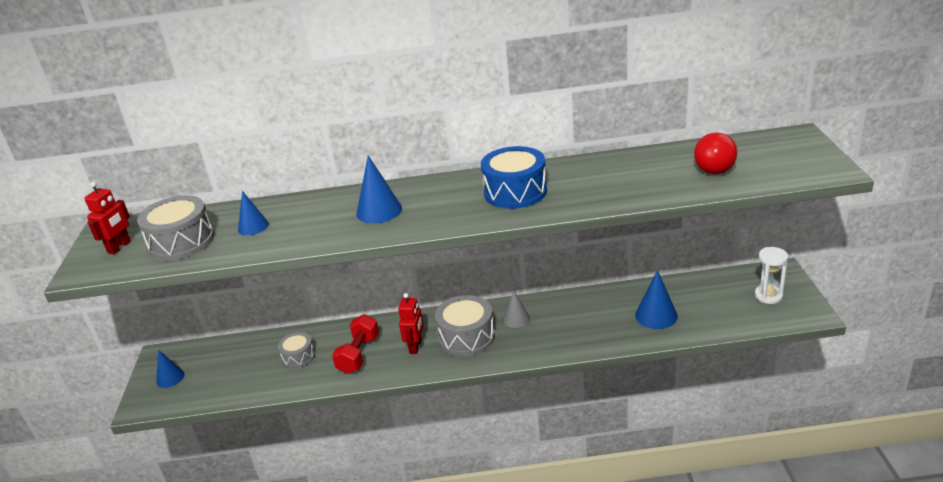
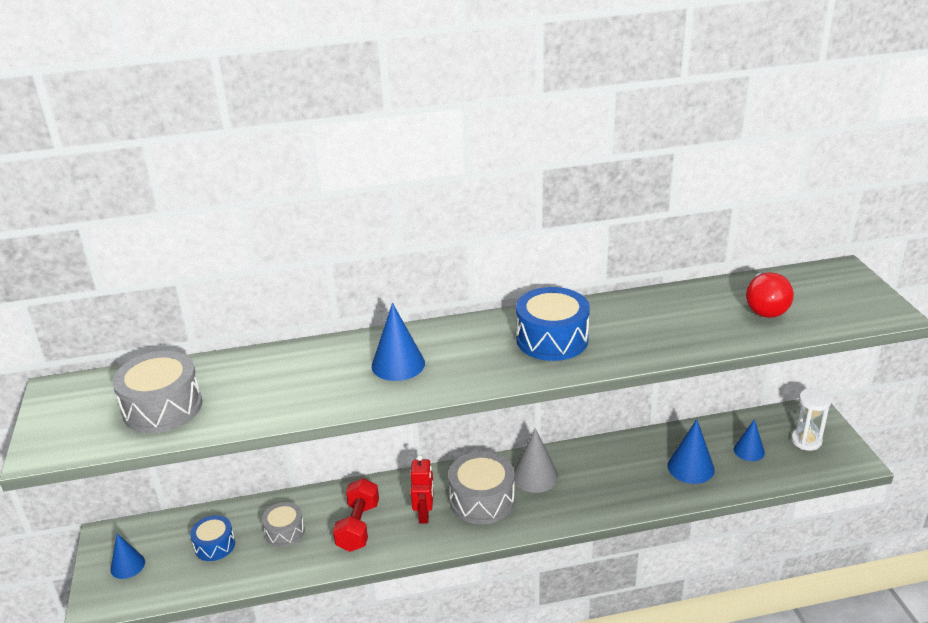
camera: 10 degrees left, 0 degrees up
red robot [84,182,131,254] -> none
blue cone [238,191,269,235] -> blue cone moved to [734,419,765,461]
grey cone [503,290,530,328] -> grey cone [514,428,558,493], size x1.50
none -> blue drum [190,515,235,561]

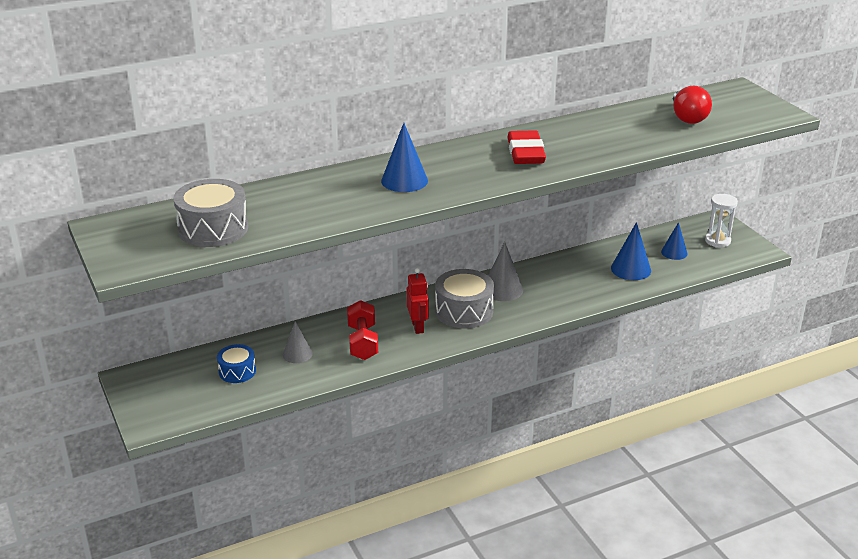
camera: 15 degrees left, 0 degrees up
blue cone [111,534,145,579] -> none
grey drum [262,502,305,547] -> grey cone [283,321,313,363]
blue drum [516,287,590,361] -> red eraser [507,130,546,164]

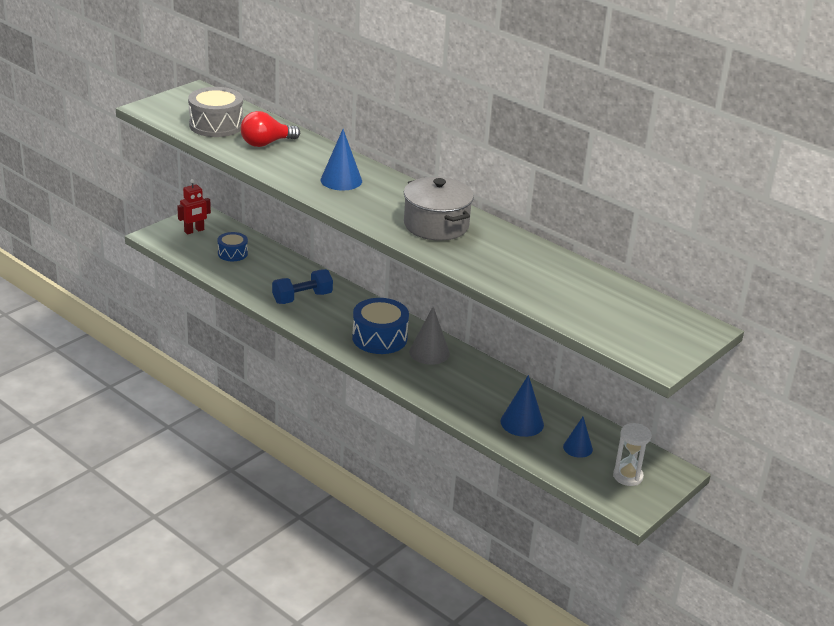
camera: 65 degrees right, 0 degrees up
grey cone [283,321,313,363] -> none
red dumbbell [347,300,378,360] -> blue dumbbell [272,269,333,304]
red robot [407,268,429,334] -> red robot moved to [177,179,211,234]
grey drum [435,269,494,328] -> blue drum [352,298,409,354]
red eraser [507,130,546,164] -> grey pot [404,177,474,241]
red light bulb [673,86,712,124] -> red light bulb moved to [241,111,300,147]

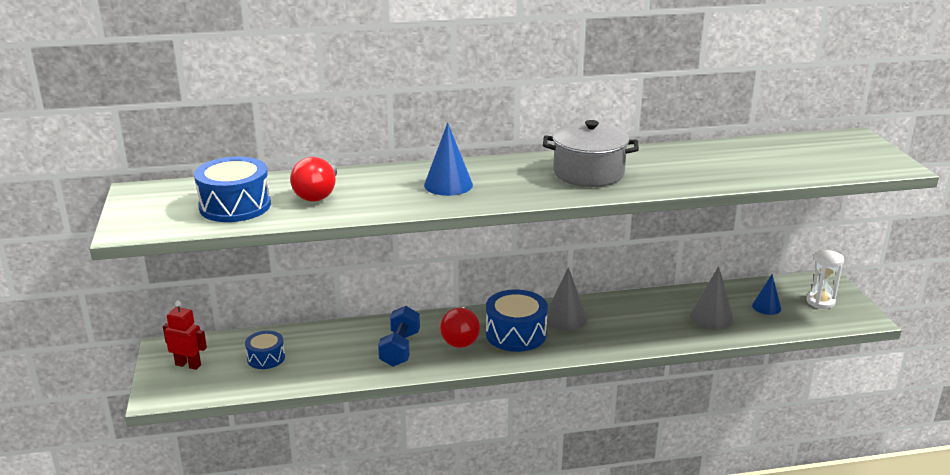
camera: 50 degrees left, 5 degrees down
red robot [177,179,211,234] -> red robot turned 75 degrees counterclockwise [163,301,207,370]
grey drum [188,87,243,137] -> blue drum [194,156,271,222]
blue cone [501,375,544,437] -> grey cone [690,266,734,329]
none -> red light bulb [440,307,480,348]

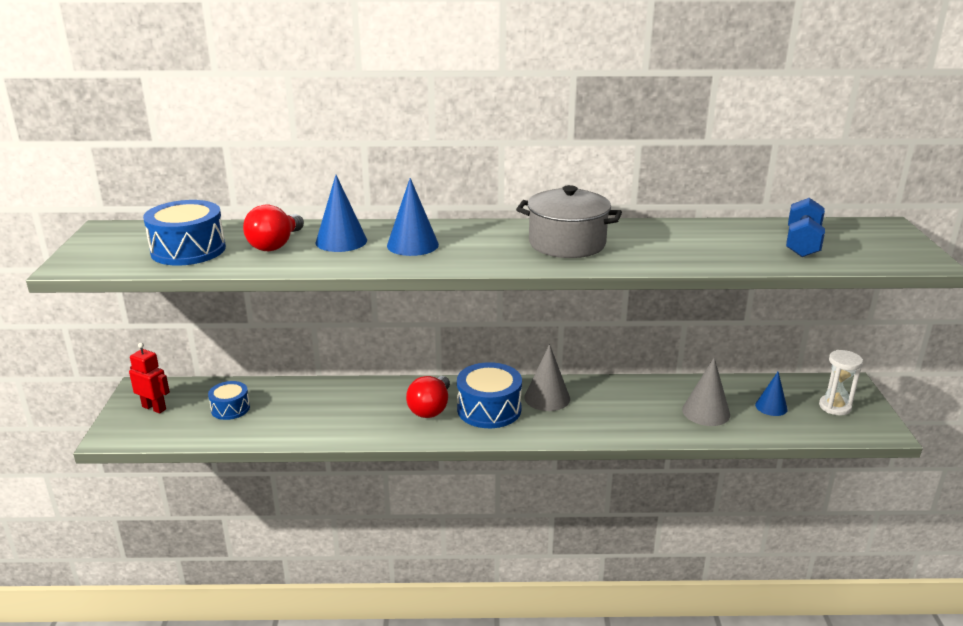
camera: 10 degrees right, 0 degrees up
blue dumbbell [378,306,420,367] -> blue dumbbell moved to [786,198,825,257]
none -> blue cone [316,175,367,252]

